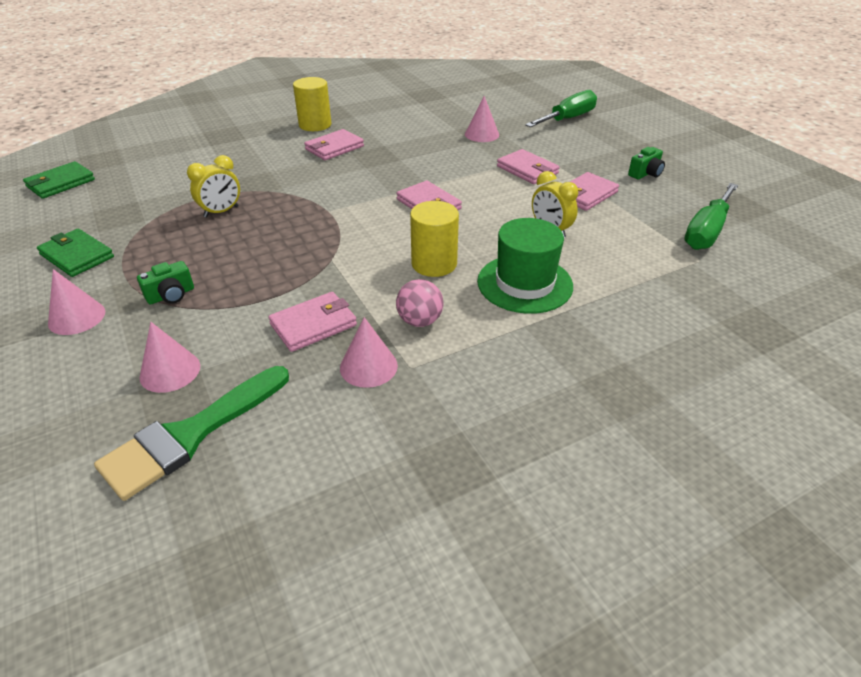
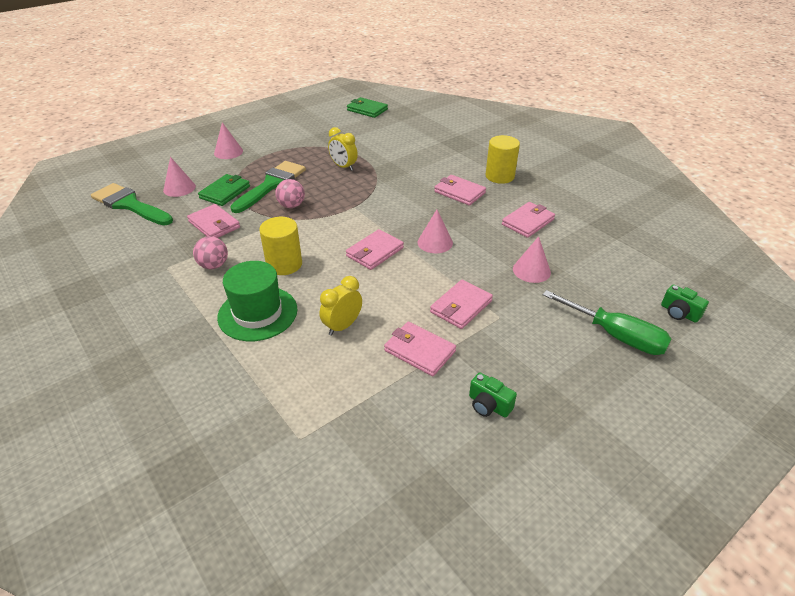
camera: 80 degrees right, 0 degrees up
green wallet [37,229,114,277] -> green wallet moved to [198,174,250,206]
green camera [137,261,194,304] -> green camera moved to [661,285,709,323]
pink cone [340,317,398,388] -> pink cone moved to [418,210,453,253]
green screwdriver [684,183,739,250] -> none
none -> green brush [230,161,306,213]
none -> pink ball [275,179,305,208]
none -> pink wallet [502,202,555,238]

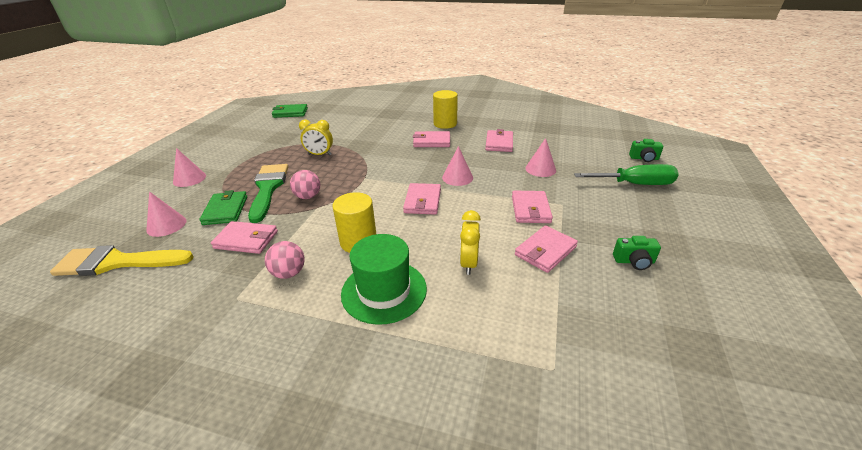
camera: 35 degrees left, 5 degrees down
green brush [91,183,173,225] -> yellow brush [50,245,194,276]
pink wallet [384,322,456,376] -> pink wallet turned 45 degrees counterclockwise [515,225,578,273]

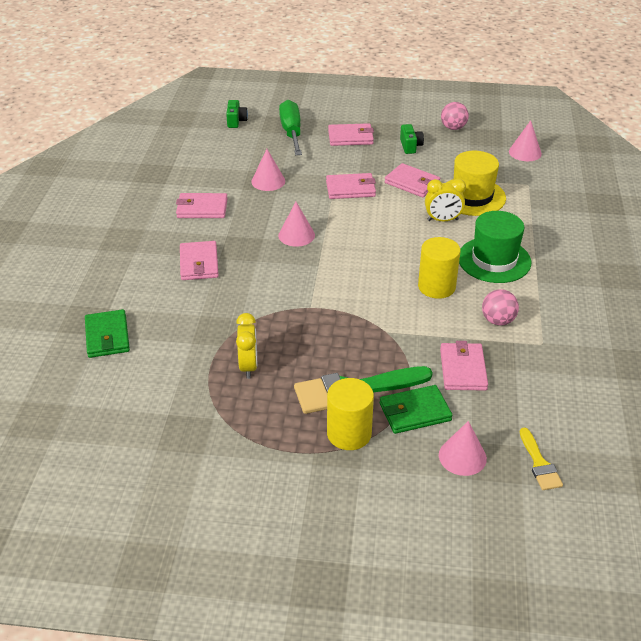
camera: 100 degrees left, 5 degrees up
yellow brush [50,245,194,276] -> yellow brush [520,427,563,490], size x0.52
pink cone [173,148,206,187] -> pink cone moved to [509,120,542,161]
green wallet [272,104,308,118] -> green wallet moved to [85,309,130,358]
pink ball [290,170,320,199] -> pink ball moved to [441,102,469,130]
pink wallet [403,183,441,215] -> pink wallet moved to [328,123,374,146]
yellow cylinder [433,90,458,129] -> yellow cylinder moved to [327,378,374,450]
none -> yellow hat [446,151,506,216]

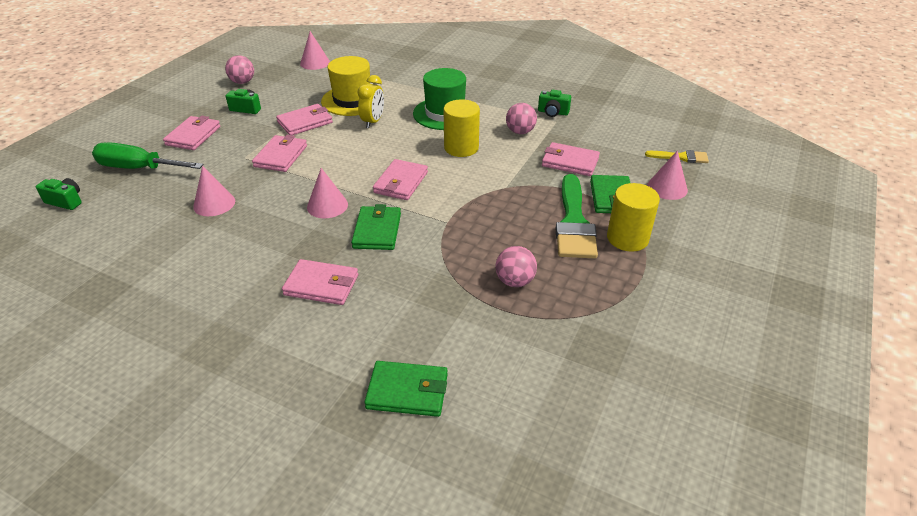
camera: 70 degrees left, 0 degrees up
pink wallet [176,193,228,218] -> pink wallet moved to [373,159,428,200]
yellow clock [236,313,257,379] -> pink ball [495,246,537,287]
none -> green wallet [351,204,401,250]
none -> green camera [538,90,571,117]

